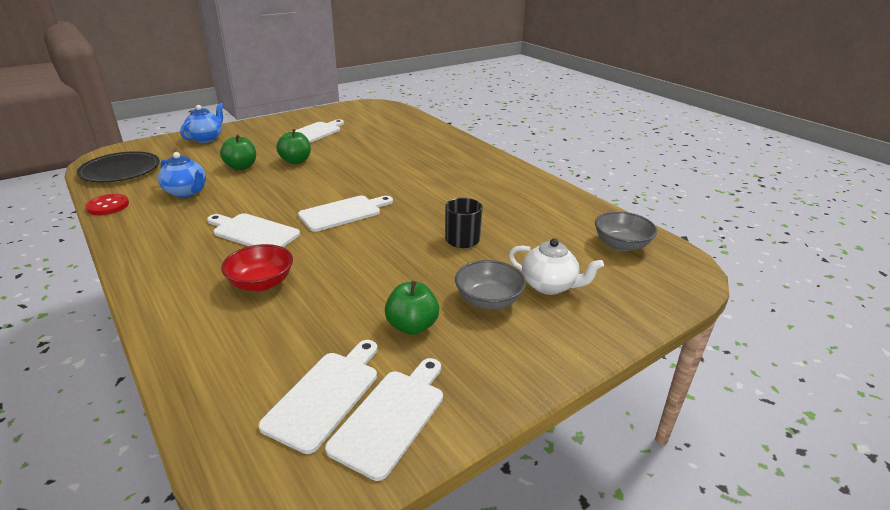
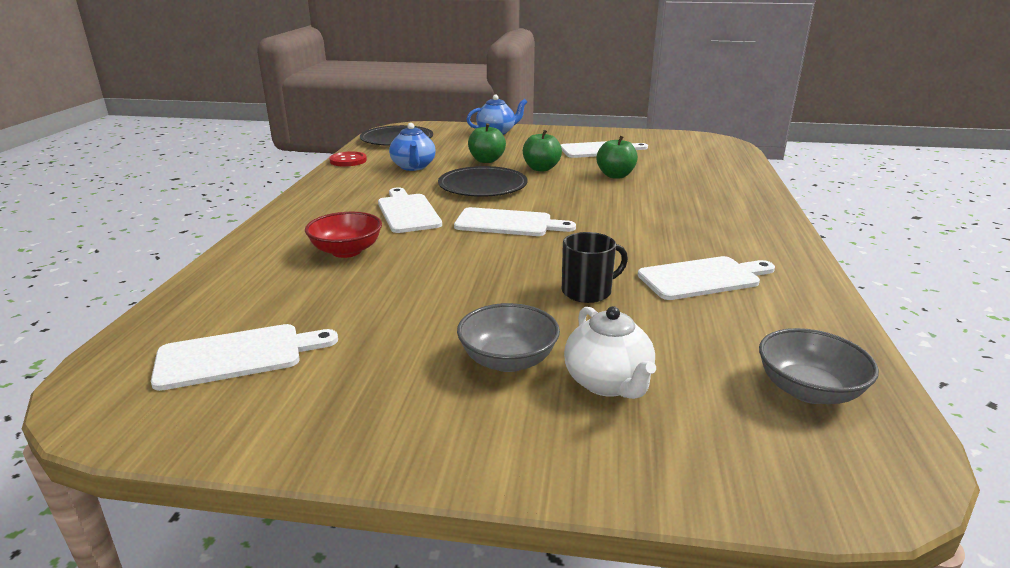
camera: 45 degrees right, 5 degrees down
white cutting board [325,358,443,481] -> white cutting board moved to [638,256,775,300]
green apple [385,281,439,335] -> green apple moved to [596,136,638,179]
none -> black plate [438,166,528,197]

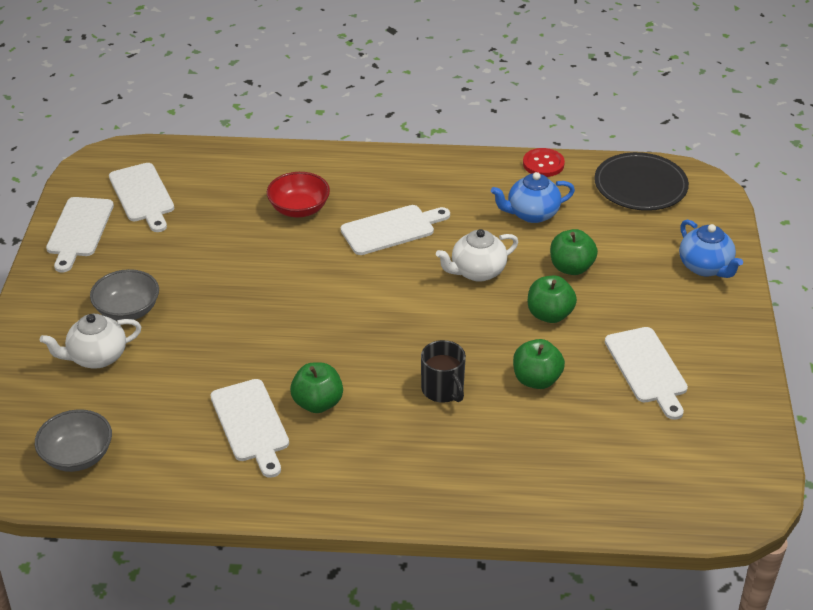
camera: 85 degrees right, 15 degrees up
black plate [438,166,528,197] -> white teapot [436,229,518,282]
white cutting board [454,207,576,236] -> white cutting board moved to [46,197,114,273]
black mug [562,232,628,303] -> black mug moved to [421,340,466,403]
none -> green apple [290,362,343,413]

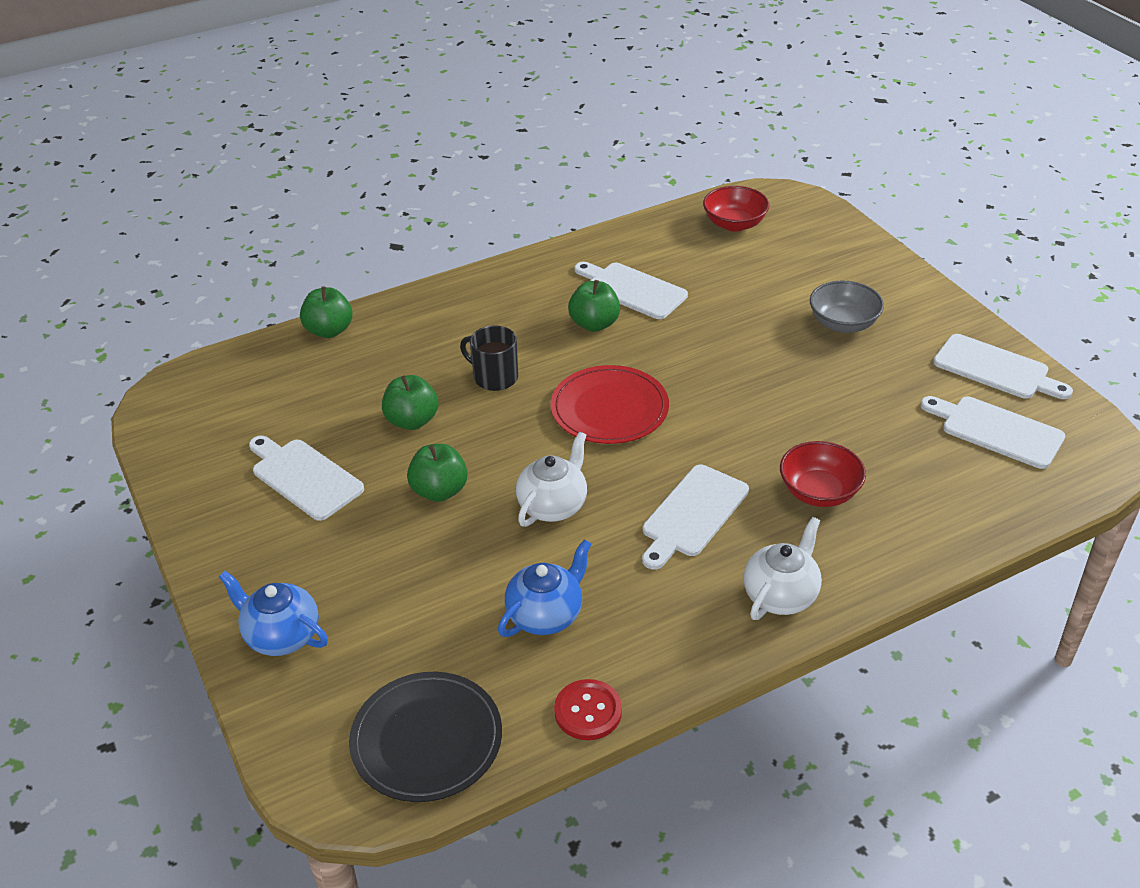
camera: 150 degrees right, 0 degrees up
grey bowl [35,409,112,472] -> red bowl [703,186,769,232]
white teapot [40,314,141,369] -> white teapot moved to [743,517,822,620]
white cutting board [46,197,114,273] -> white cutting board turned 150 degrees clockwise [933,334,1073,399]
green apple [550,229,598,275] -> green apple moved to [300,286,353,338]
none -> red plate [551,365,669,444]

